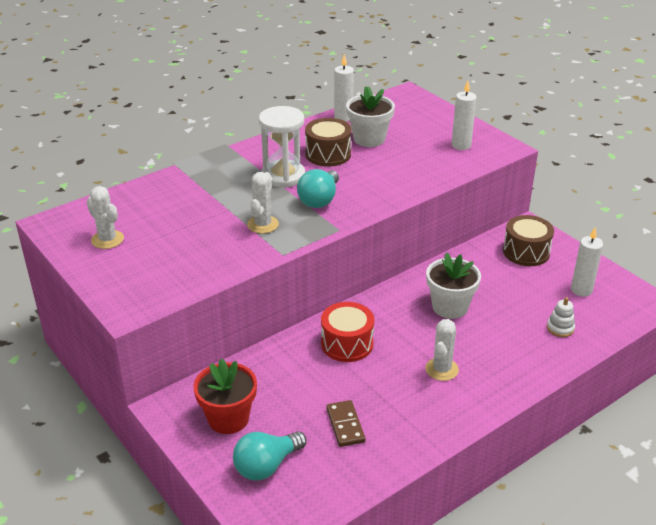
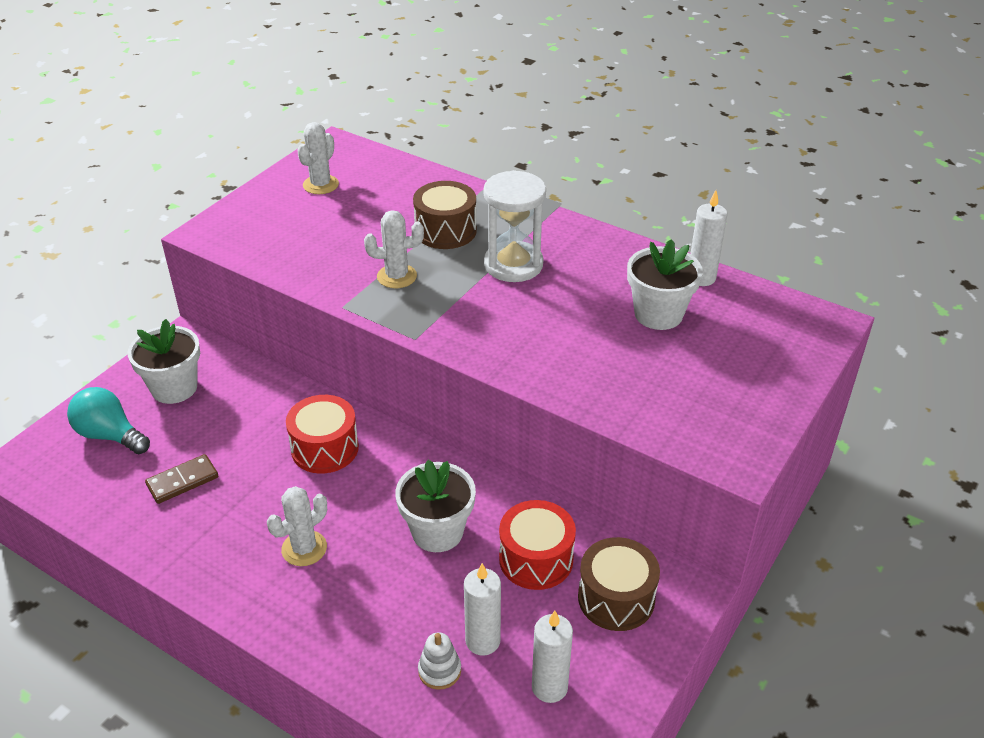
camera: 70 degrees right, 5 degrees up
red flower pot [194,358,257,434] -> white flower pot [128,319,200,404]
turquoise light bulb [297,169,339,208] -> none
brown drum [305,118,351,167] -> brown drum moved to [413,181,477,249]
white cactus [425,319,459,381] -> white cactus turned 45 degrees counterclockwise [267,486,327,566]
white candle [451,81,477,150] -> white candle moved to [464,563,501,656]
none -> red drum [499,500,576,590]

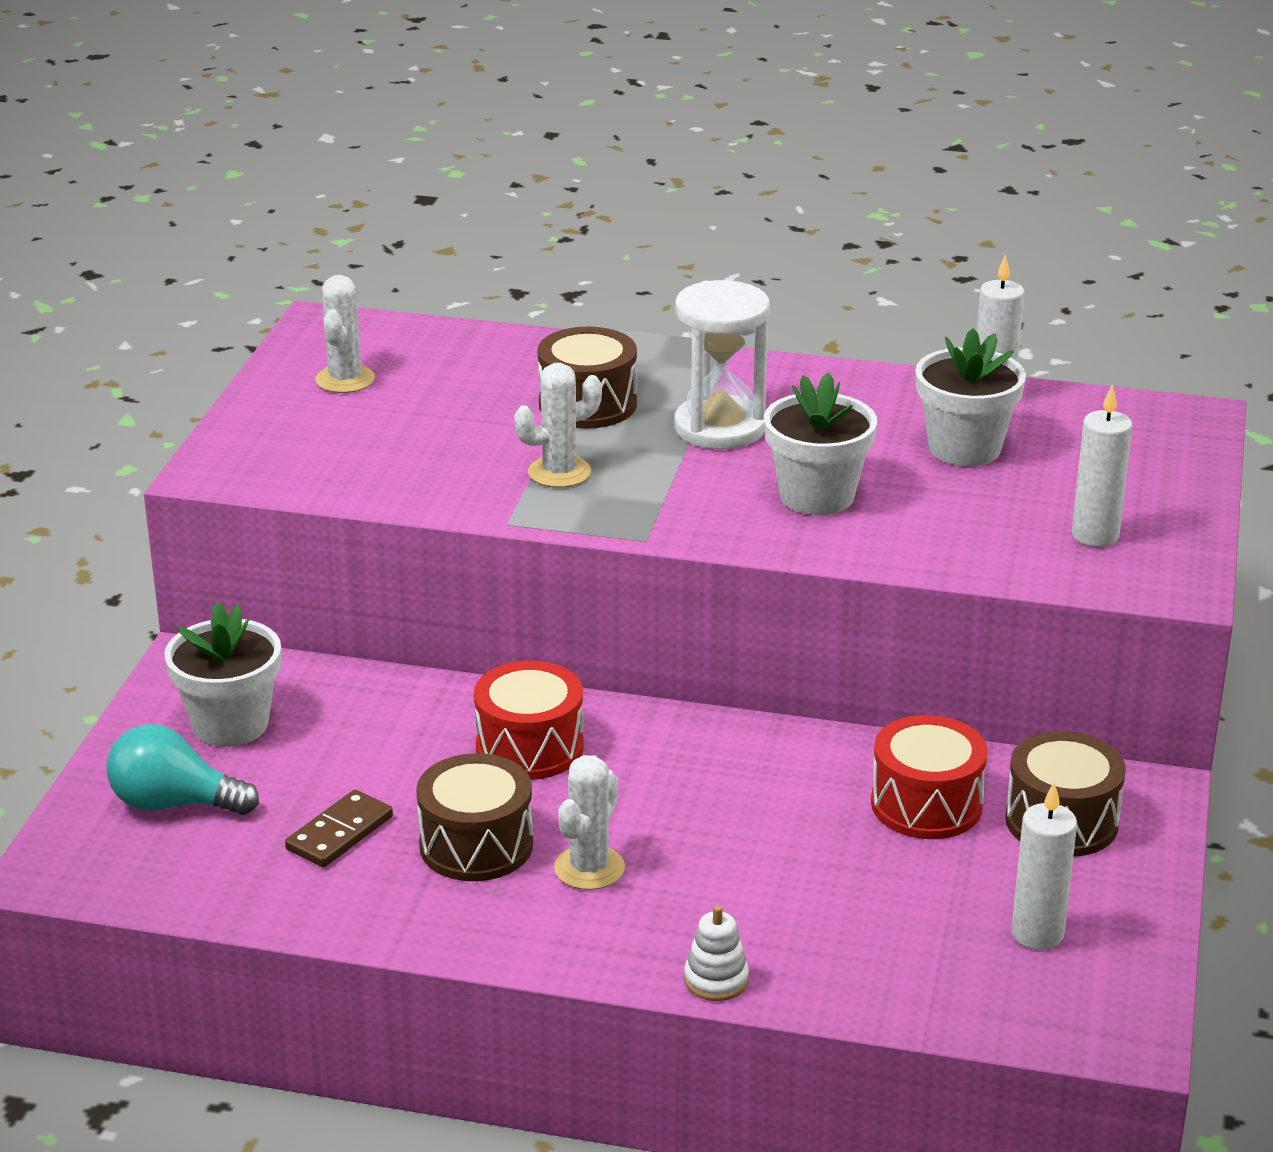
camera: 20 degrees left, 10 degrees down
white flower pot [395,460,476,552] -> white flower pot moved to [764,372,877,515]
white stacking toy [418,632,461,690] -> white stacking toy moved to [684,905,749,1001]
white candle [464,563,501,656] -> white candle moved to [1072,385,1132,547]
none -> brown drum [416,753,533,881]

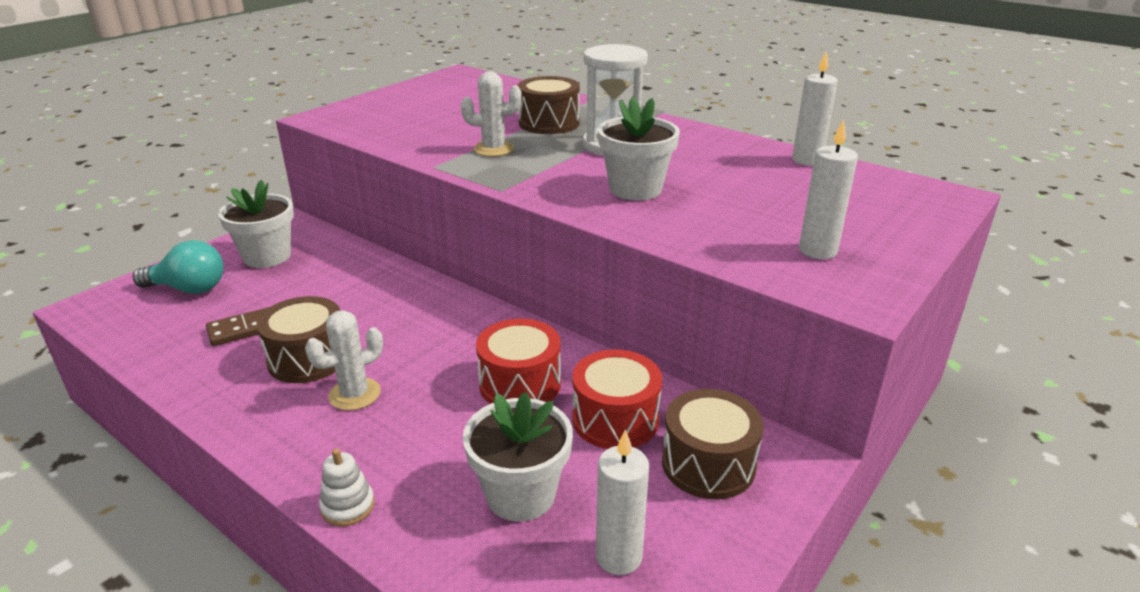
camera: 25 degrees right, 0 degrees up
turquoise light bulb [107,724,259,815] -> turquoise light bulb turned 150 degrees clockwise [133,240,224,294]
white cactus [315,275,375,393] -> none
red drum [474,661,584,780] -> red drum moved to [476,319,561,404]
white flower pot [915,328,1026,466] -> white flower pot moved to [463,392,573,522]

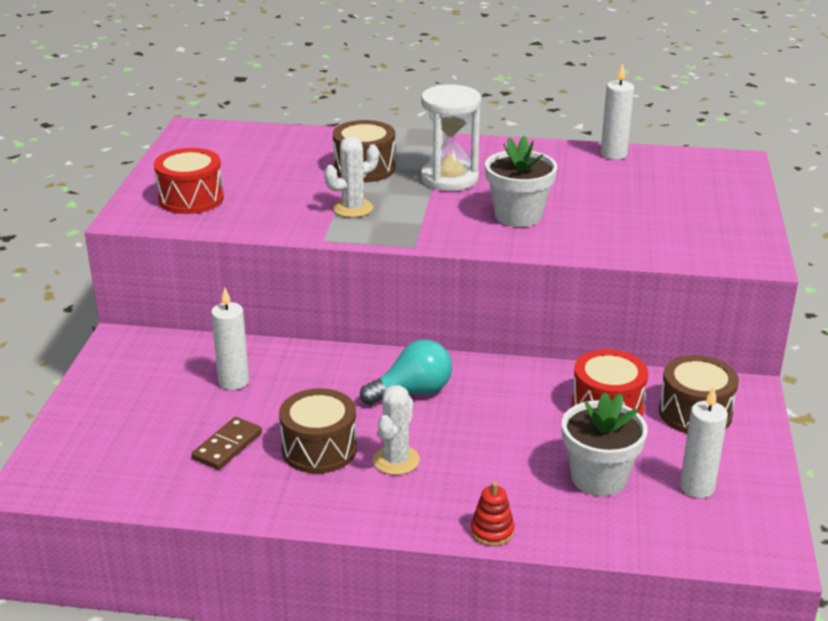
camera: 30 degrees left, 0 degrees up
turquoise light bulb [133,240,224,294] -> turquoise light bulb moved to [360,339,452,405]
white flower pot [218,180,294,268] -> none
white stacking toy [319,448,375,526] -> red stacking toy [471,481,515,546]
red drum [476,319,561,404] -> red drum moved to [154,148,224,214]
white candle [799,119,858,259] -> white candle moved to [211,287,249,390]

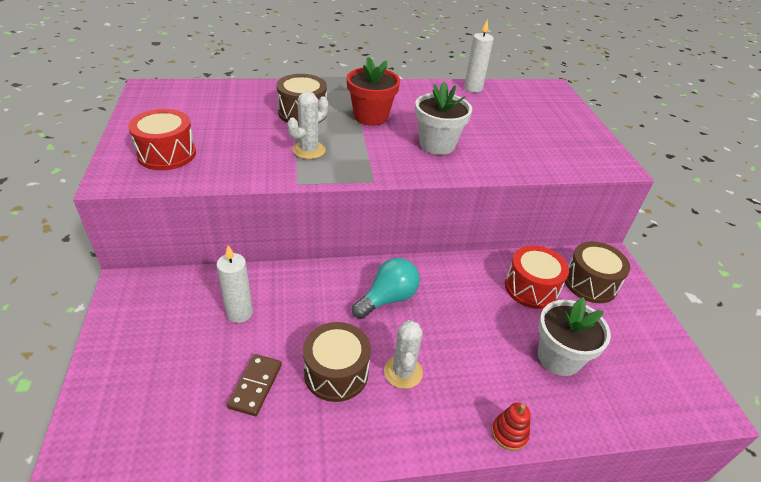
camera: 20 degrees left, 10 degrees up
white hourglass [421,85,481,191] -> red flower pot [347,57,400,126]
white candle [680,386,728,498] -> none

